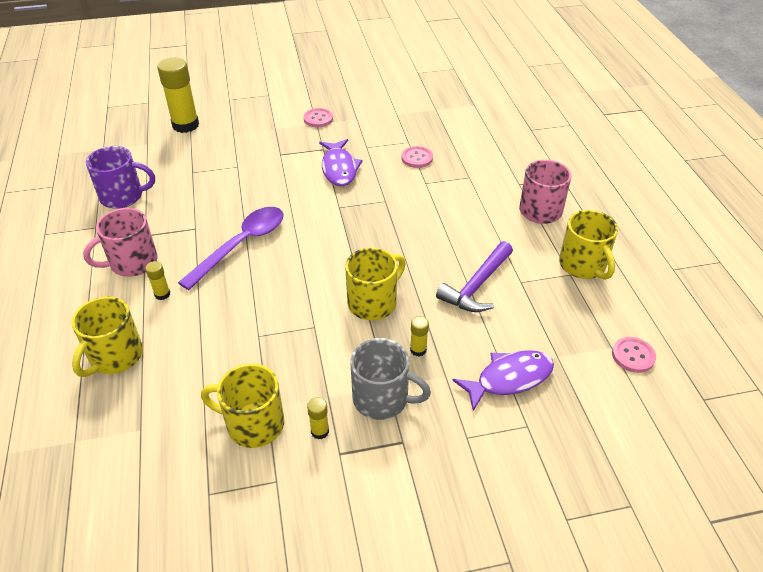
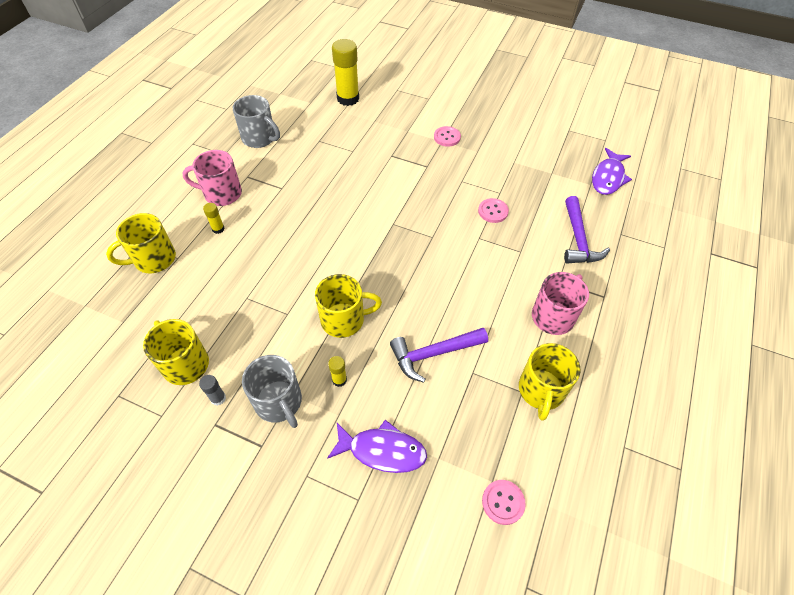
camera: 35 degrees right, 10 degrees up
purple mug [86,146,155,209] -> grey mug [233,95,280,148]
purple spoon [178,207,284,290] -> none
yellow glue stick [307,397,329,439] -> grey glue stick [199,375,226,406]
purple fish [319,139,363,186] -> purple fish moved to [592,148,632,195]
none -> purple hammer [564,196,610,263]

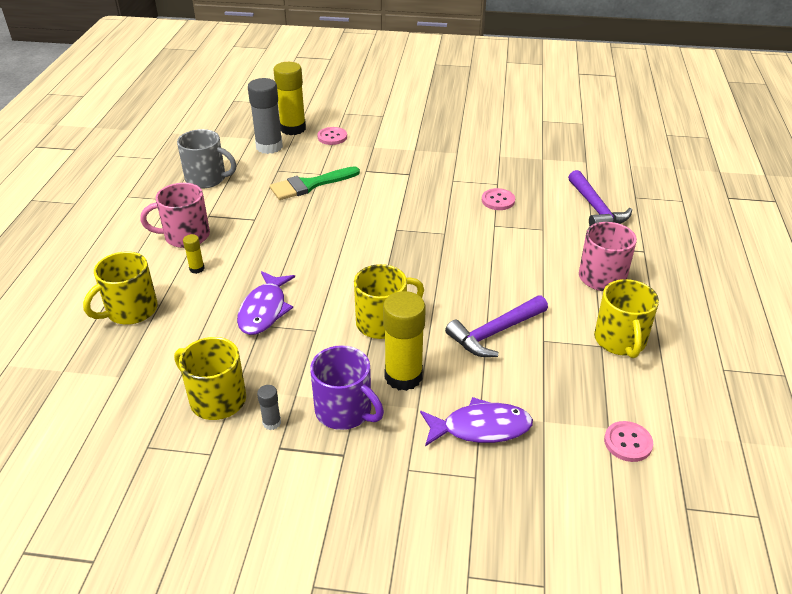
camera: 15 degrees left, 15 degrees down
grey mug [242,355,302,428] -> purple mug [310,345,384,430]
yellow glue stick [328,356,347,387] -> yellow glue stick [383,291,426,391], size x2.20
pink button [434,126,461,147] -> pink button moved to [318,127,347,145]
purple fish [592,148,632,195] -> purple fish moved to [237,271,295,335]
none -> grey glue stick [248,78,283,154]
none -> green brush [270,166,360,200]

